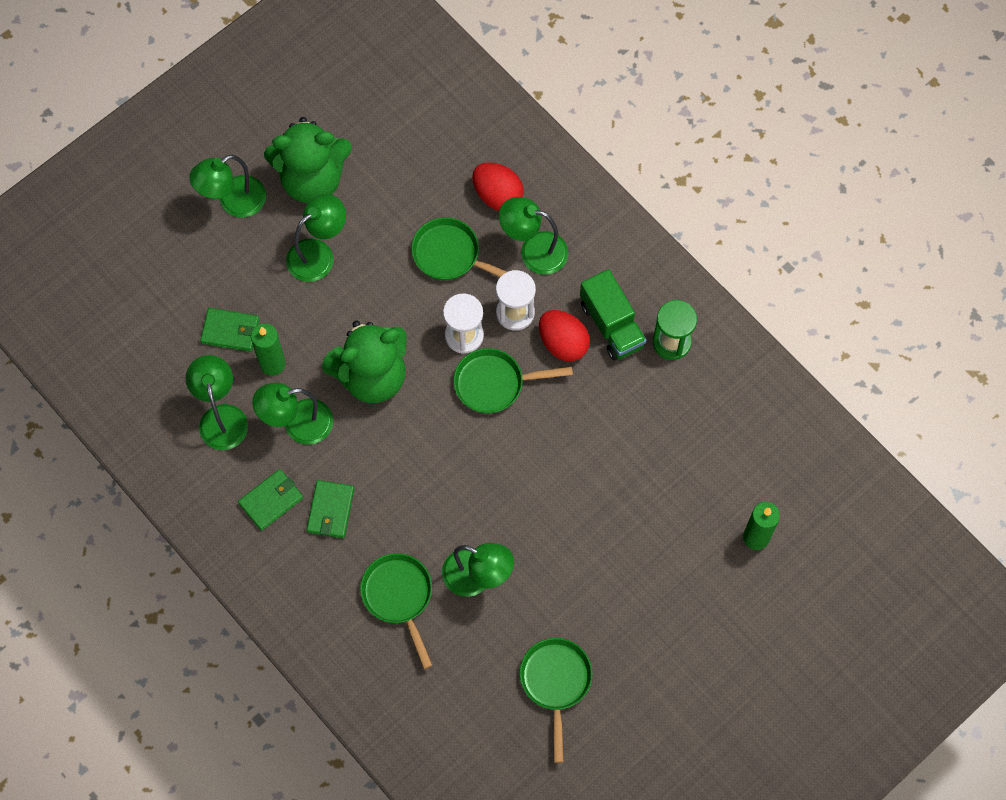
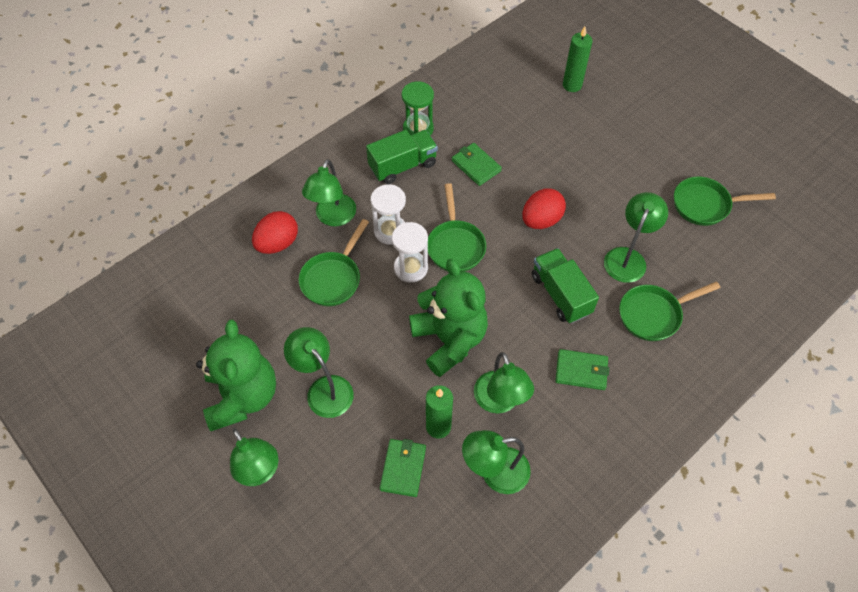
camera: 90 degrees left, 10 degrees down
green wallet [238,469,303,531] -> green wallet moved to [452,143,502,186]
red egg [539,310,590,361] -> red egg moved to [522,189,566,229]
none -> green truck [532,248,599,324]

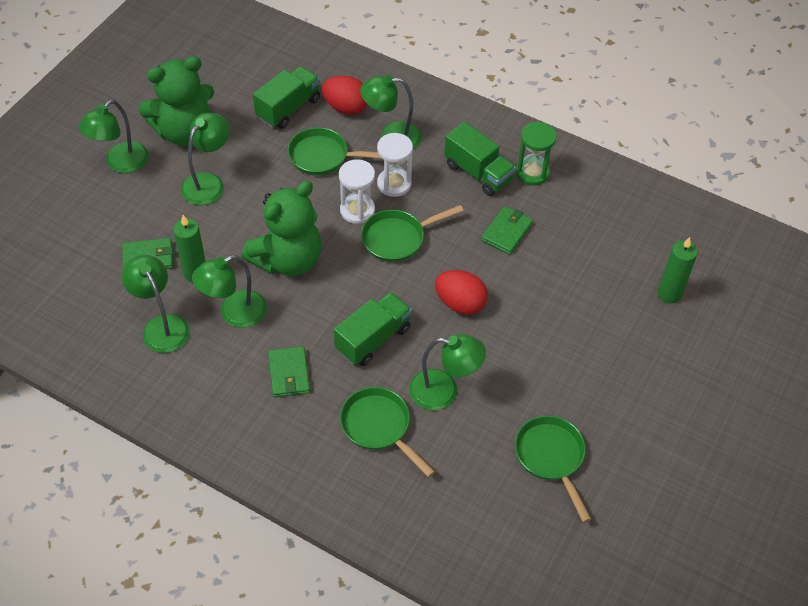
camera: 70 degrees right, 5 degrees down
none -> green truck [253,66,320,129]

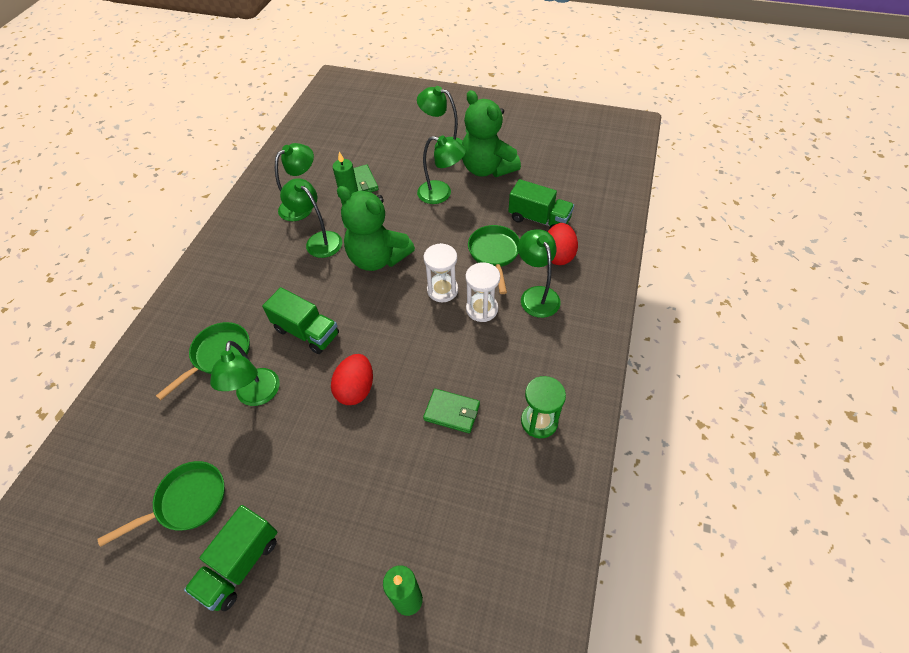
camera: 80 degrees right, 0 degrees up
green wallet [268,346,310,397] -> none
green pan [361,205,464,262] -> none
green truck [444,122,516,196] -> green truck moved to [184,505,278,611]

